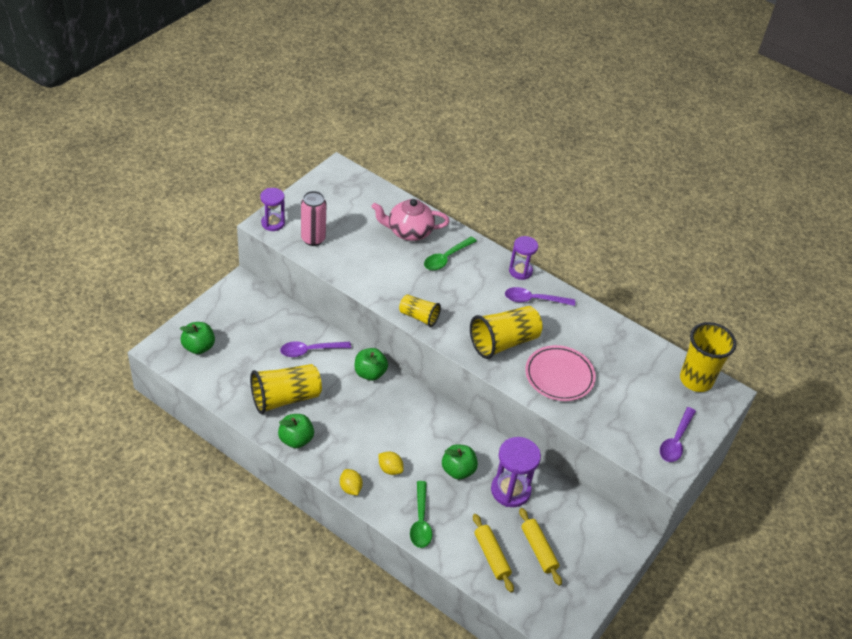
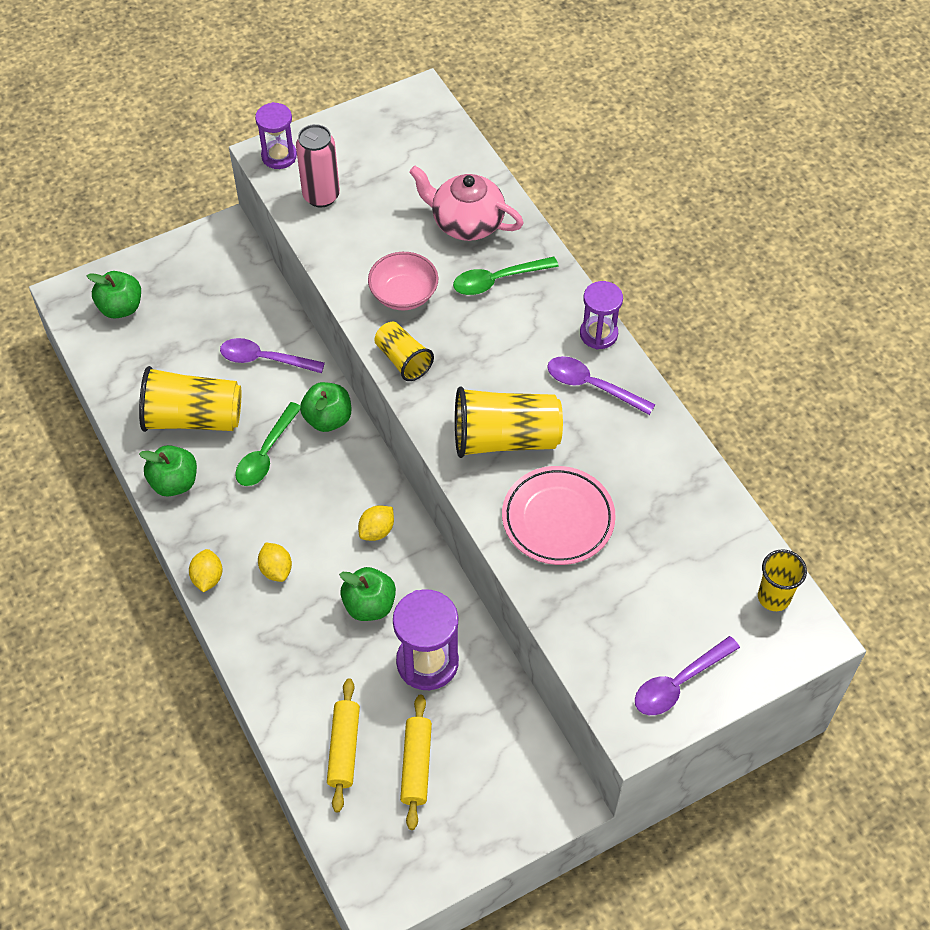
camera: 30 degrees right, 10 degrees up
green spoon [410,481,432,548] -> green spoon moved to [235,402,300,486]
yellow cup [680,322,737,392] -> yellow cup [758,549,807,611], size x0.58
none -> yellow lemon [358,505,394,541]
none -> pink bowl [368,252,438,310]

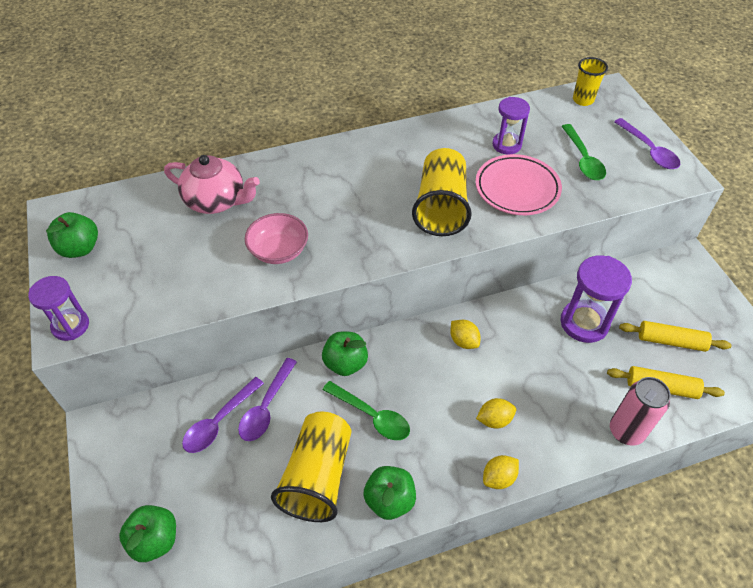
camera: 80 degrees left, 5 degrees down
yellow lemon [189,549,222,593] -> yellow lemon turned 45 degrees counterclockwise [483,455,519,489]
pink can [296,124,340,207] -> pink can moved to [610,377,671,446]
green apple [339,567,396,621] -> green apple moved to [46,212,98,258]
yellow cup [374,322,434,381] -> none
pink teapot [409,166,524,241] -> pink teapot turned 105 degrees counterclockwise [164,155,260,214]
green spoon [453,257,559,295] -> green spoon moved to [561,124,606,180]
purple spoon [547,356,655,415] -> purple spoon moved to [182,377,264,453]
purple hourglass [580,281,623,350] -> purple hourglass moved to [492,97,530,155]

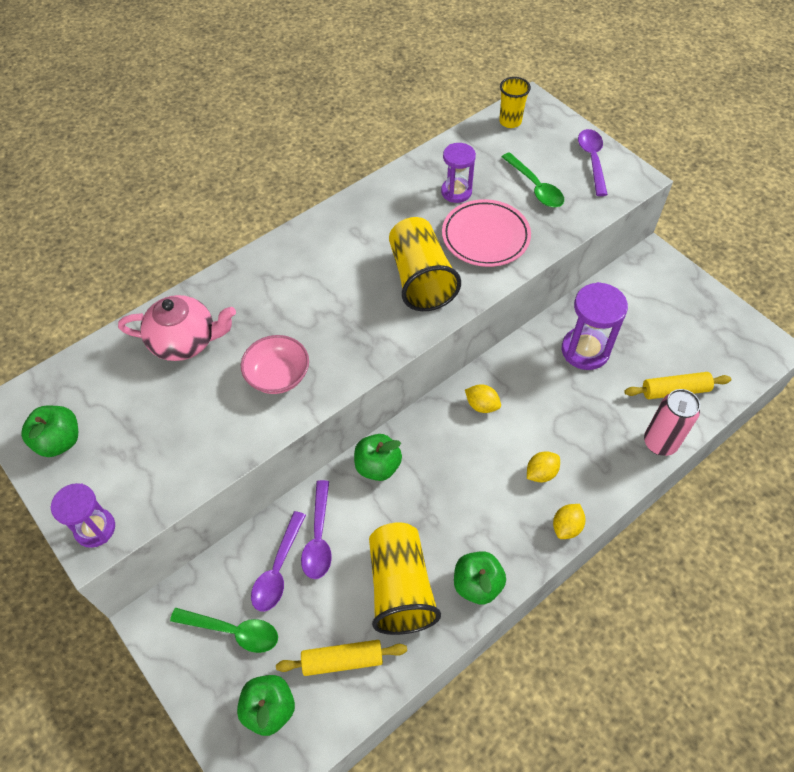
camera: 20 degrees left, 5 degrees up
green spoon [322,381,410,440] -> green spoon moved to [170,608,278,653]
purple spoon [614,118,680,169] -> purple spoon turned 135 degrees counterclockwise [578,129,608,196]
yellow rolling pin [619,321,732,352] -> yellow rolling pin moved to [276,640,407,676]

